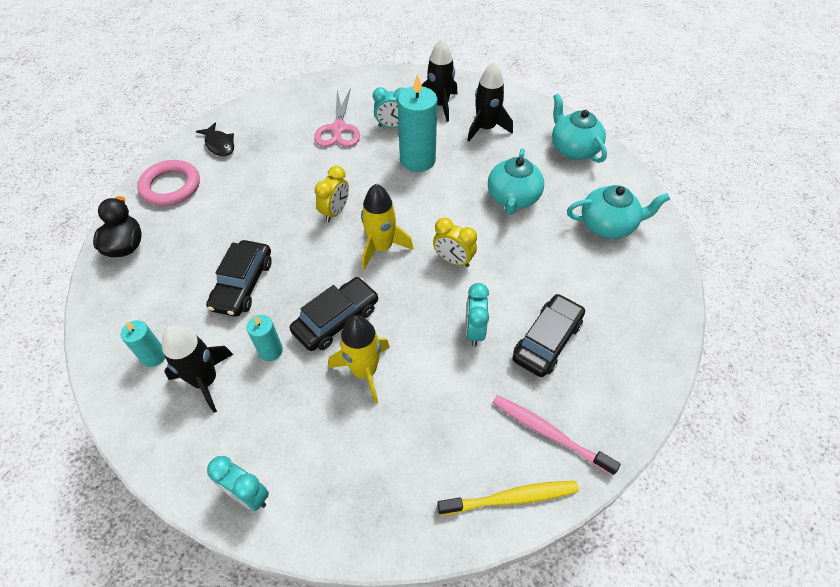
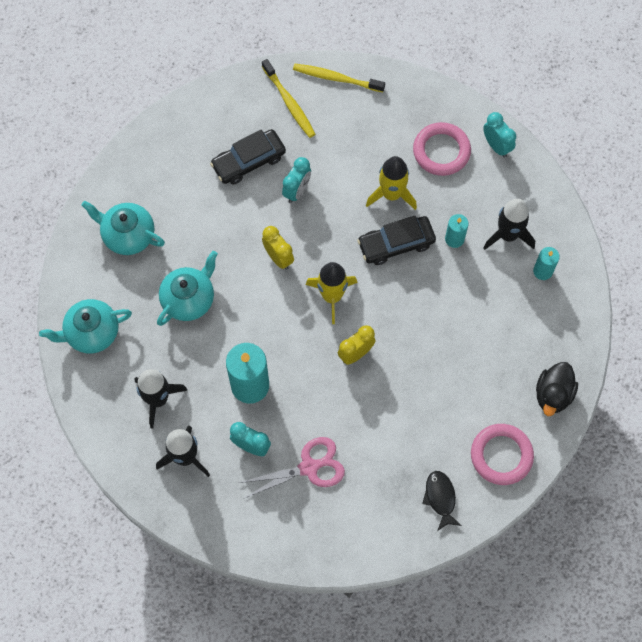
camera: 155 degrees left, 15 degrees up
black car [206,240,272,317] -> none
pink scissors [314,88,360,147] -> pink scissors turned 45 degrees clockwise [239,437,345,498]
pink toothbrush [493,395,621,476] -> yellow toothbrush [262,59,315,138]
turquoise teapot [552,94,607,163] -> turquoise teapot turned 75 degrees clockwise [39,299,132,353]
none -> pink ring [413,122,471,176]

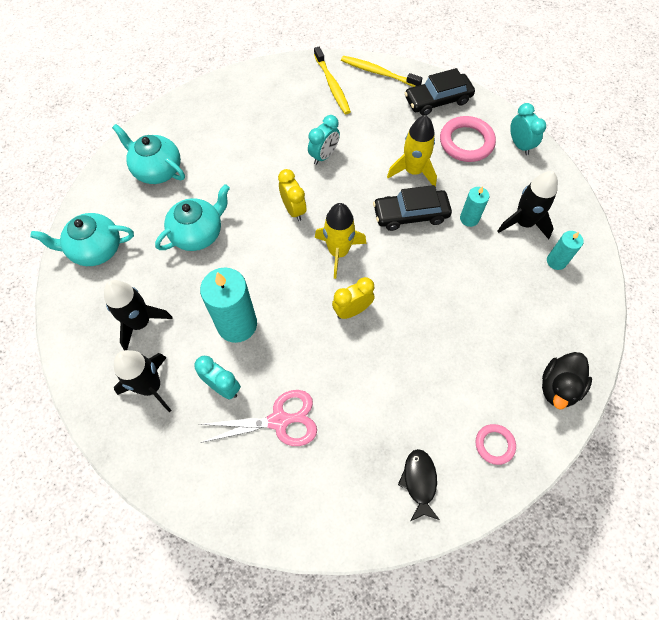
camera: 10 degrees right, 5 degrees down
black car [210,129,286,185] -> black car moved to [405,68,475,115]
pink ring [471,424,534,485] -> pink ring [476,424,516,465], size x0.57

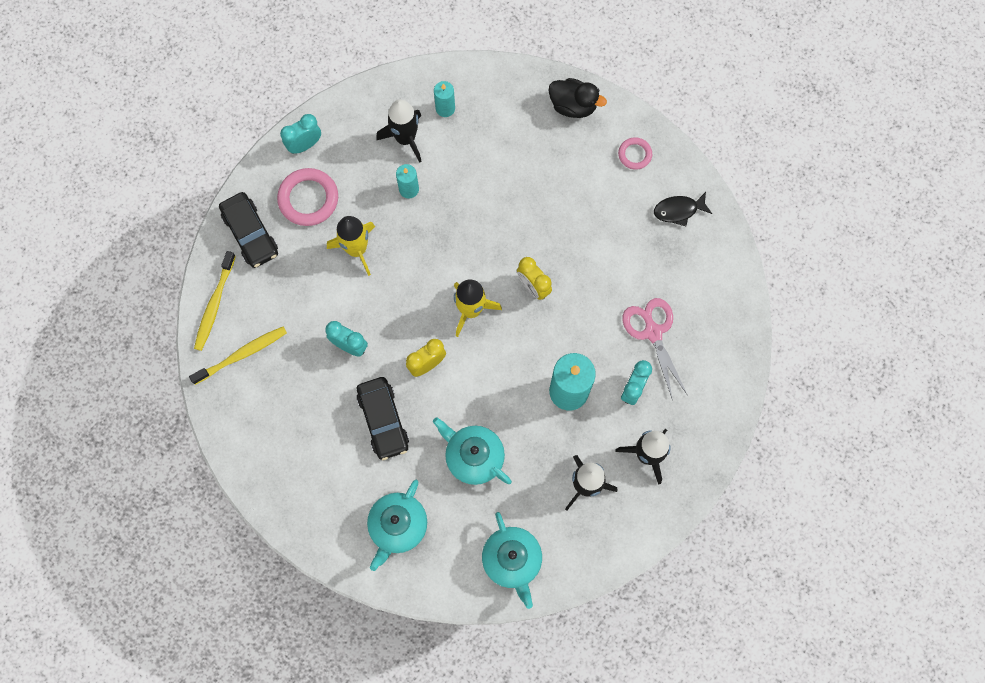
camera: 100 degrees left, 10 degrees up
black car [373,185,452,231] -> black car moved to [357,377,409,460]

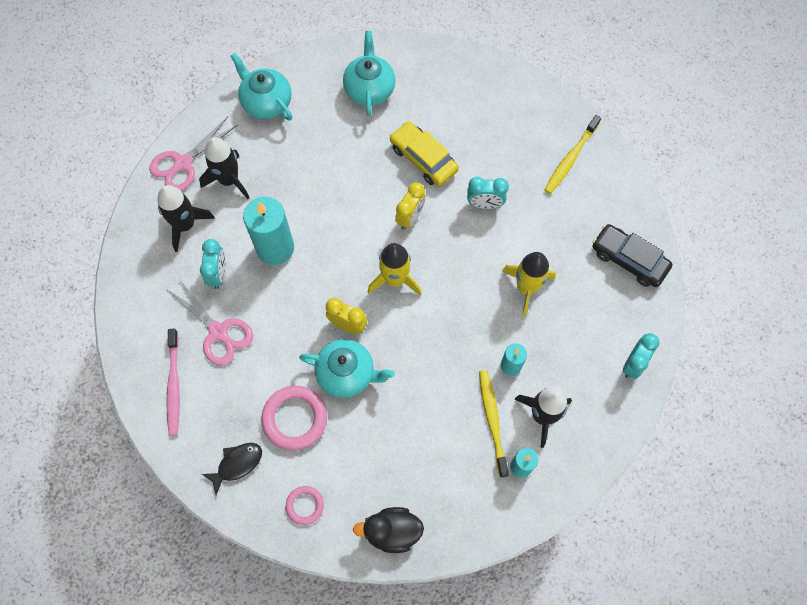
camera: 155 degrees right, 5 degrees down
yellow toothbrush [194,251,236,351] -> yellow toothbrush moved to [479,370,509,477]
pink ring [277,168,338,226] -> pink ring moved to [261,385,327,450]
black car [357,377,409,460] -> yellow car [390,121,459,186]
turquoise teapot [433,417,512,485] -> turquoise teapot moved to [299,339,395,398]
none -> pink scissors [149,117,238,191]
none -> pink toothbrush [166,329,180,436]

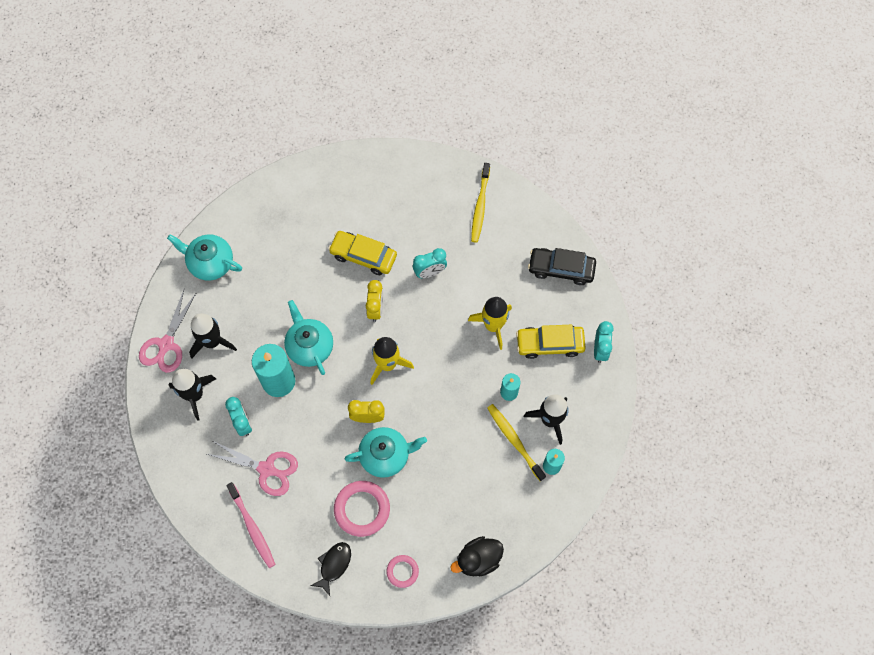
camera: 25 degrees left, 0 degrees up
turquoise teapot [343,31,395,116] -> turquoise teapot moved to [284,300,333,375]
none -> yellow car [516,325,586,359]

